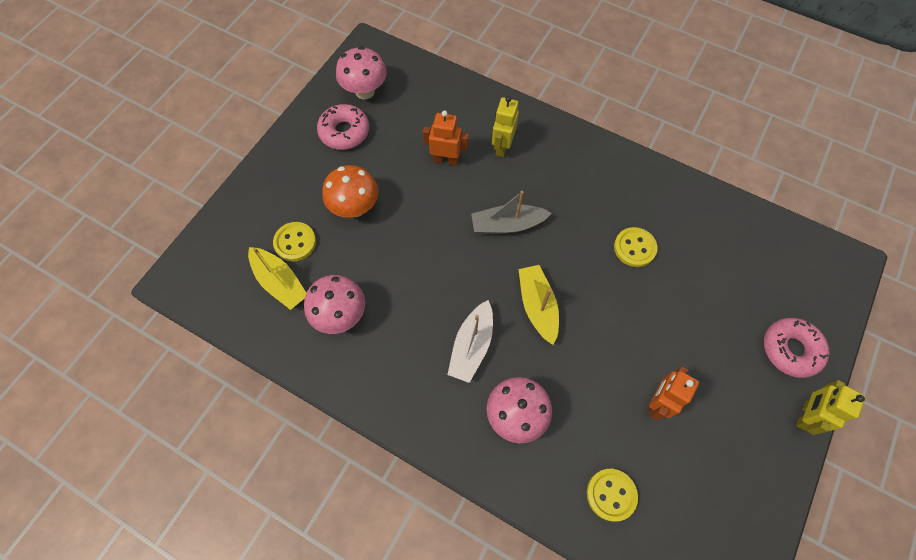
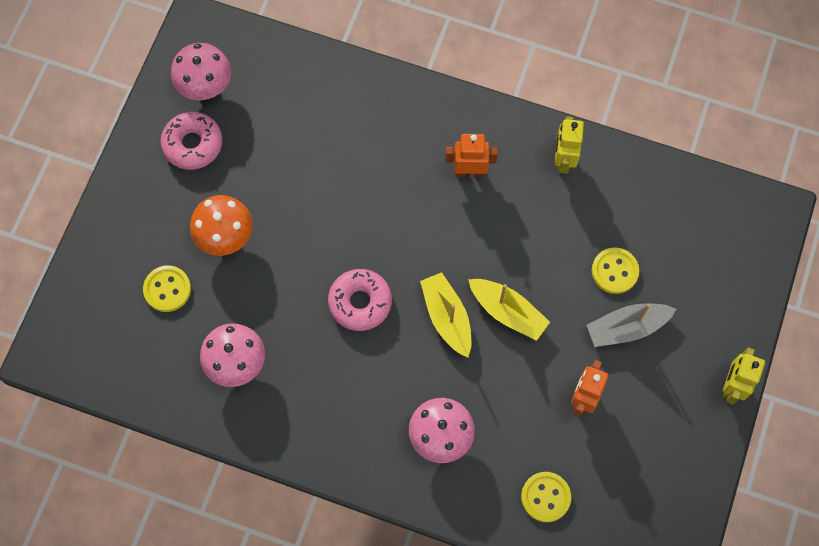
camera: 10 degrees left, 5 degrees up
yellow boat [248,247,306,310] -> yellow boat moved to [468,279,550,341]
orange robot [423,110,469,166] -> orange robot moved to [445,134,498,177]
white boat [447,300,493,383] -> none
grey boat [471,191,552,234] -> grey boat moved to [586,303,676,347]
yellow robot [492,96,519,157] -> yellow robot moved to [555,117,584,174]
yellow button [614,227,657,267] -> yellow button moved to [592,248,639,294]
pink donut [764,318,829,378] -> pink donut moved to [328,269,392,331]

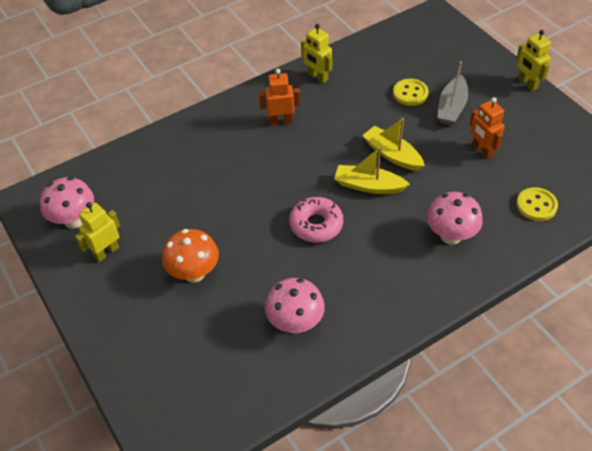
camera: 50 degrees left, 20 degrees down
yellow button [143,265,191,312] -> none
pink donut [160,112,222,170] -> yellow robot [75,202,120,262]
orange robot [445,134,498,177] -> orange robot turned 45 degrees clockwise [259,69,300,126]
yellow boat [468,279,550,341] -> yellow boat turned 120 degrees counterclockwise [362,118,425,171]

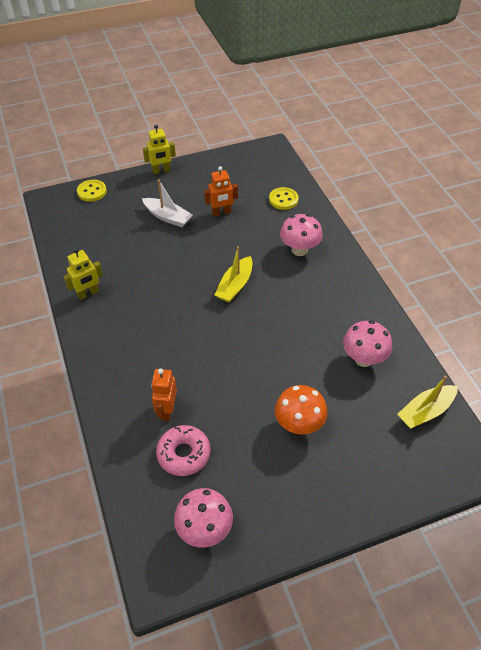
camera: 80 degrees left, 0 degrees up
yellow robot [75,202,120,262] -> none
orange robot [259,69,300,126] -> orange robot moved to [151,369,177,421]
pink donut [289,197,343,243] -> pink donut moved to [156,425,210,476]
yellow boat [362,118,425,171] -> yellow boat moved to [397,376,458,429]
yellow button [393,79,429,106] -> yellow button moved to [77,180,107,202]
grey boat [437,62,468,125] -> white boat [142,180,193,227]

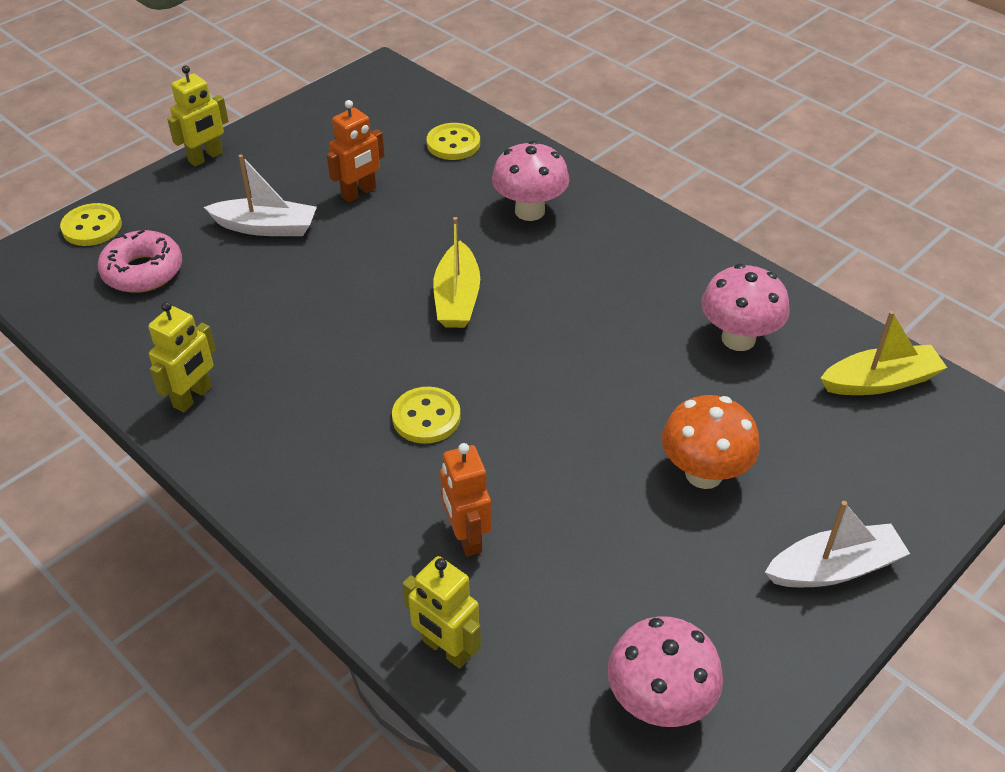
camera: 25 degrees left, 5 degrees down
pink donut [156,425,210,476] -> pink donut moved to [98,230,182,293]
yellow boat [397,376,458,429] -> yellow boat turned 135 degrees counterclockwise [820,311,947,395]
none -> yellow button [392,387,461,444]
none -> yellow robot [402,556,481,669]
none -> white boat [765,501,910,587]

